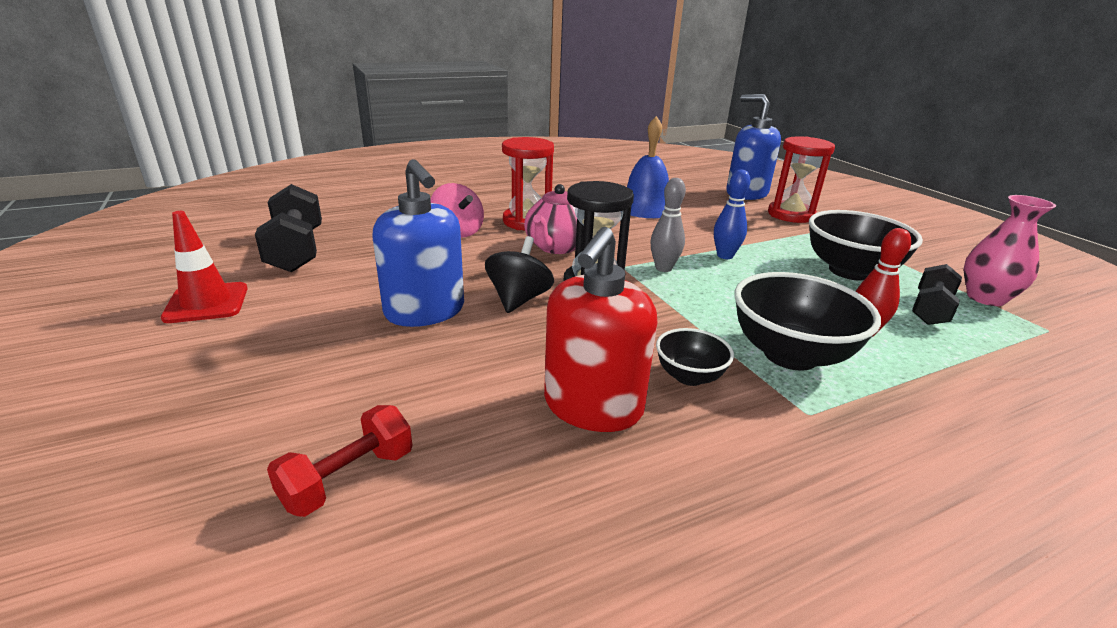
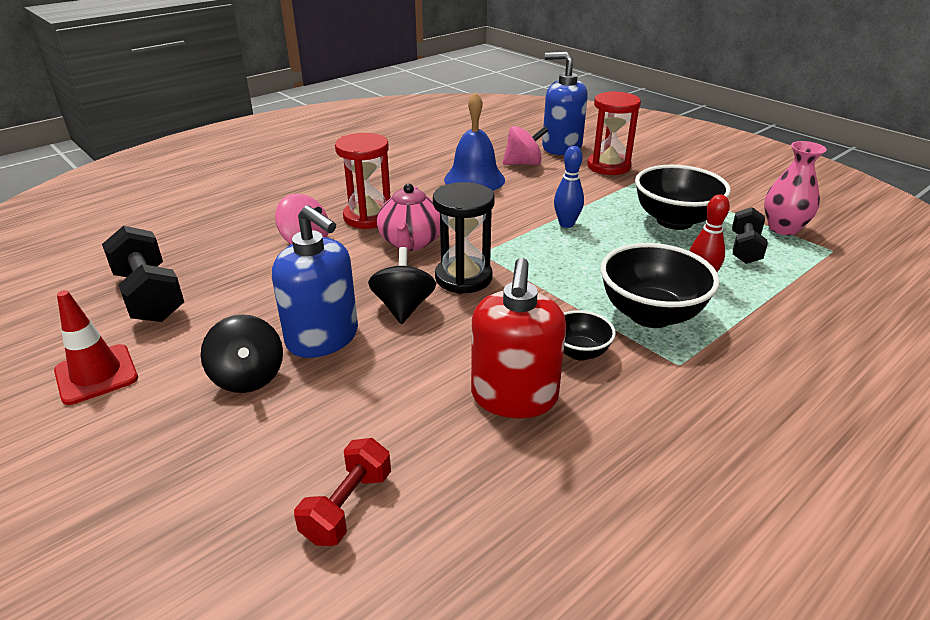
camera: 15 degrees left, 5 degrees up
grey bowling pin [650,178,686,272] -> none
none -> black spinning top [201,314,283,393]
none -> pink spinning top [503,126,548,165]

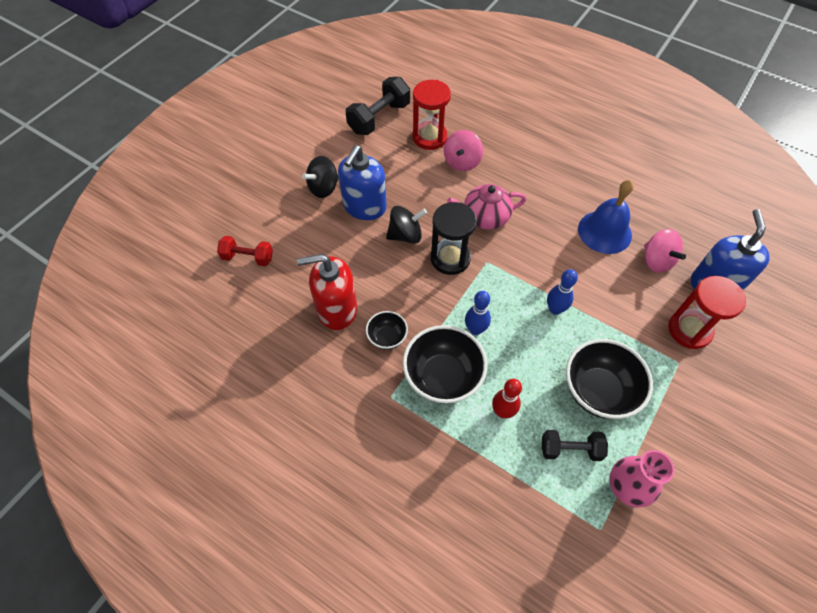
camera: 75 degrees right, 25 degrees up
red traffic cone [54,290,138,405] -> none
red hourglass [335,133,391,229] -> red hourglass moved to [412,80,451,150]
none -> blue bowling pin [465,291,491,335]

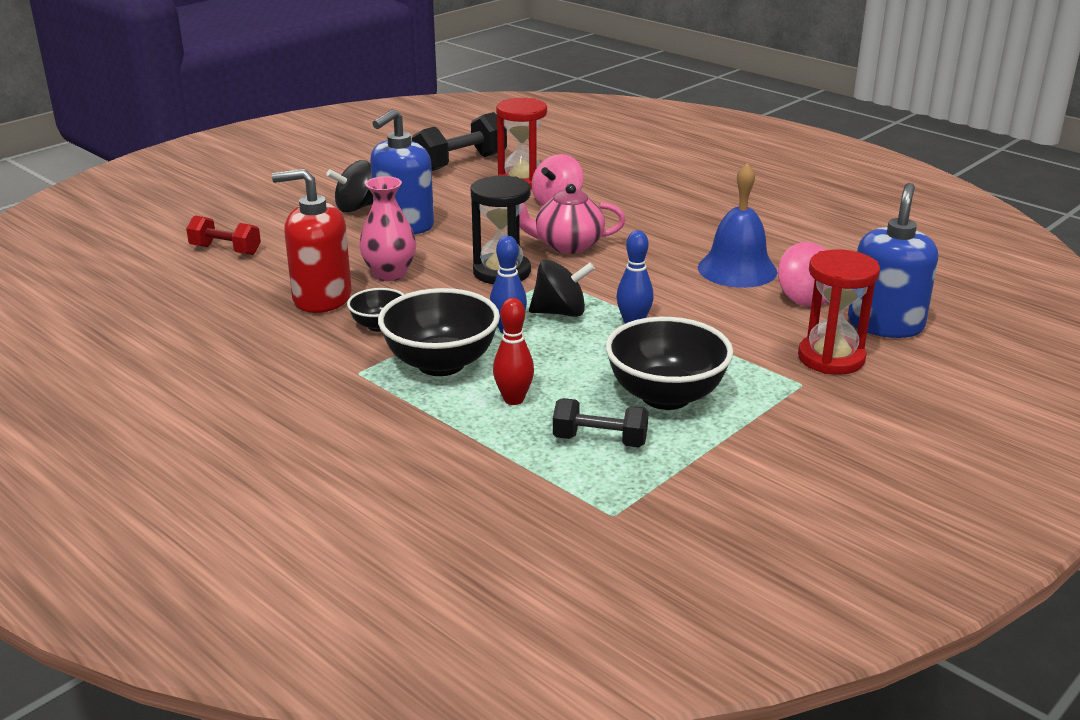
camera: 10 degrees right, 30 degrees down
black spinning top [386,206,427,244] -> black spinning top moved to [529,260,595,317]
pink vase [609,450,674,508] -> pink vase moved to [359,176,416,281]

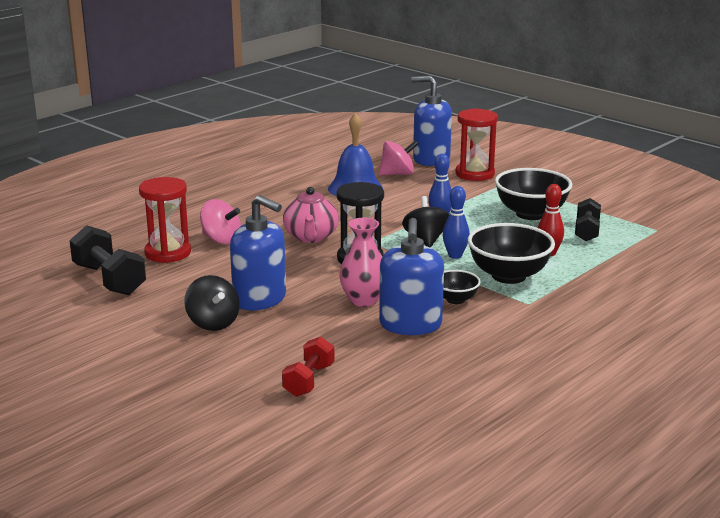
camera: 90 degrees left, 5 degrees down
red soap dispenser [272,169,352,313] -> blue soap dispenser [379,218,444,335]

